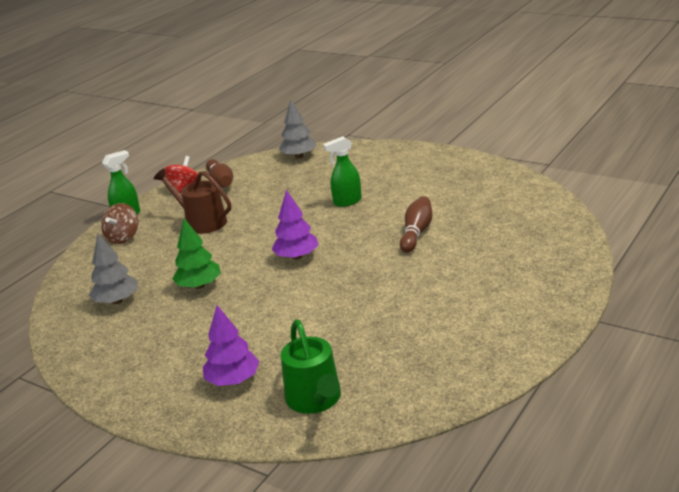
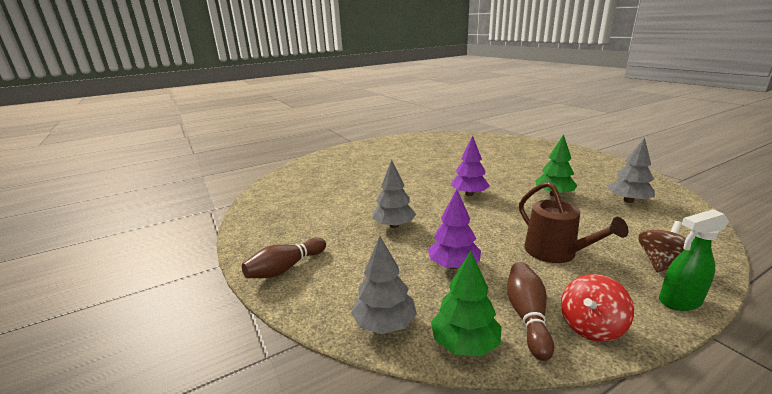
camera: 155 degrees left, 5 degrees down
purple tree [203,305,259,386] -> purple tree moved to [428,189,481,269]
green watering can [281,319,341,414] -> none
green spray bottle [323,136,362,207] -> grey tree [372,160,416,228]
brown bowling pin [400,196,432,253] -> brown bowling pin moved to [242,237,326,278]
none -> green tree [431,251,502,357]

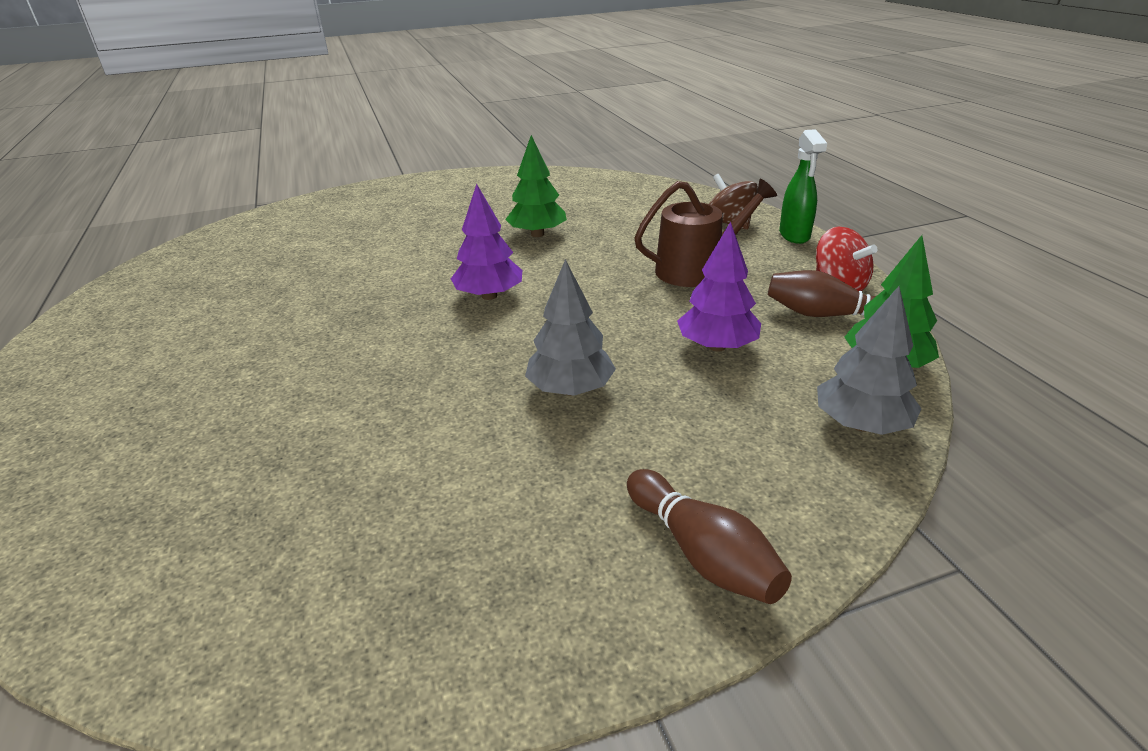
camera: 80 degrees left, 10 degrees up
grey tree [608,137,655,203] -> none

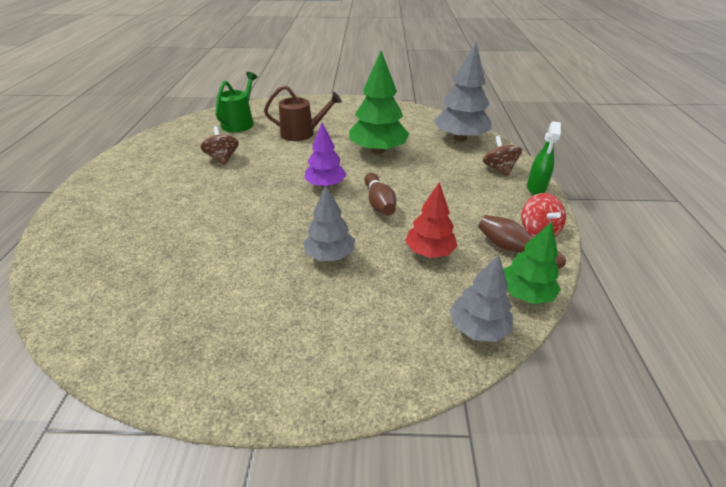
camera: 20 degrees right, 5 degrees up
green tree [505,135,567,237] -> green tree [349,51,409,154], size x1.61
brown bowling pin [627,469,792,604] -> brown bowling pin moved to [364,173,396,216]
brown watering can [634,179,777,287] -> brown watering can moved to [264,85,342,141]
purple tree [677,222,761,352] -> red tree [405,182,458,258]
none -> brown spinning top [200,126,239,165]
none -> green watering can [215,72,258,132]
none -> grey tree [433,42,492,141]

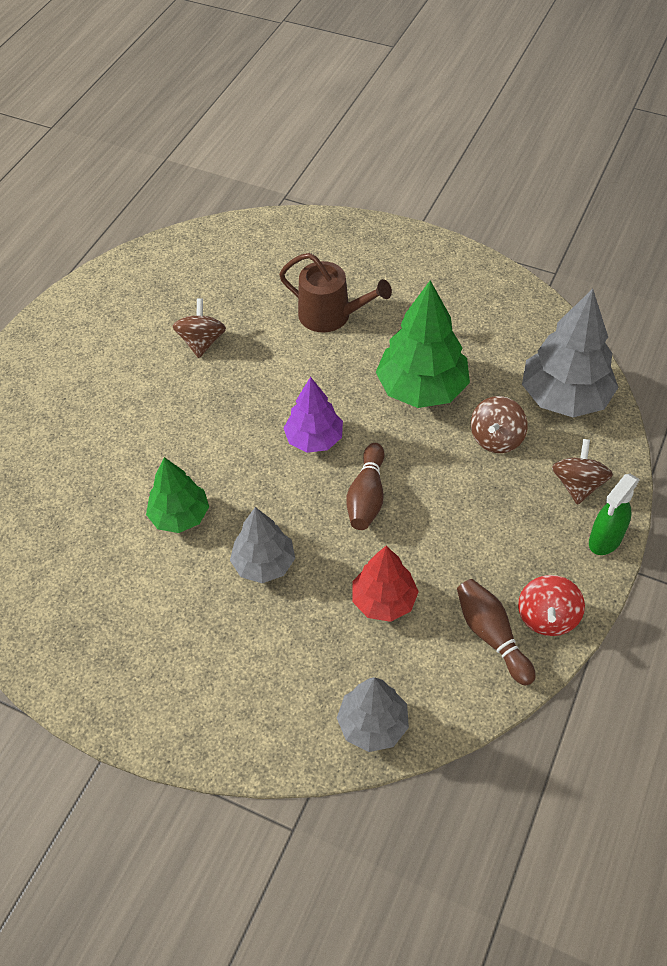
camera: 25 degrees right, 15 degrees up
green watering can [215,72,258,132] -> none
green tree [503,222,561,304] -> green tree moved to [146,457,209,533]
none -> brown spinning top [471,396,528,453]

